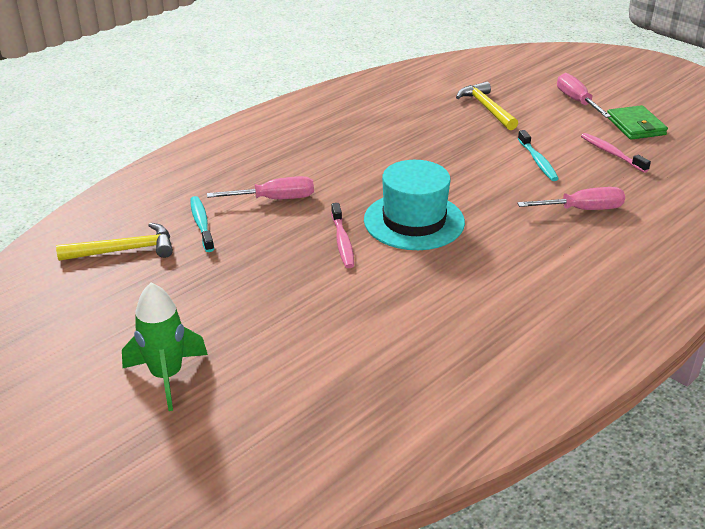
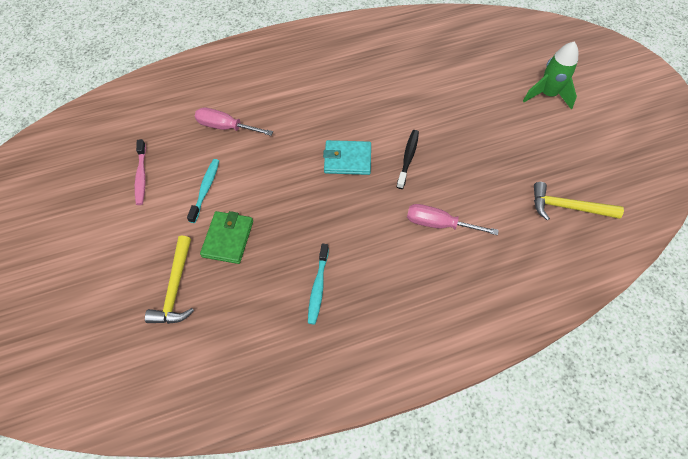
camera: 155 degrees left, 25 degrees up
turquoise toothbrush [190,196,214,252] -> turquoise toothbrush moved to [308,244,329,325]
pink toothbrush [331,203,354,268] -> black toothbrush [397,130,419,189]
turquoise hat [364,160,465,250] -> turquoise wallet [323,140,371,175]
pink screwdriver [557,73,611,118] -> none
green wallet [607,105,668,140] -> green wallet moved to [200,211,253,264]

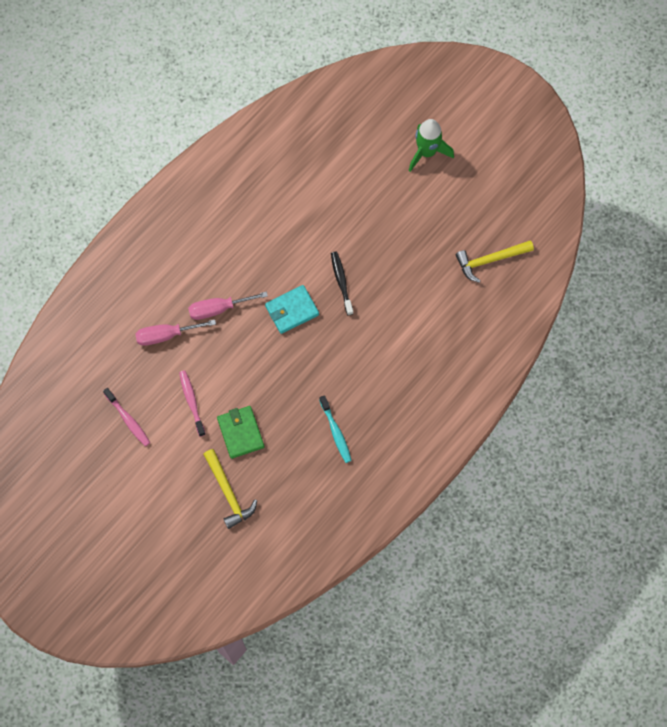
camera: 30 degrees left, 10 degrees up
turquoise toothbrush [187,159,219,223] -> pink toothbrush [179,370,206,437]
pink screwdriver [407,204,499,235] -> pink screwdriver moved to [188,292,268,320]

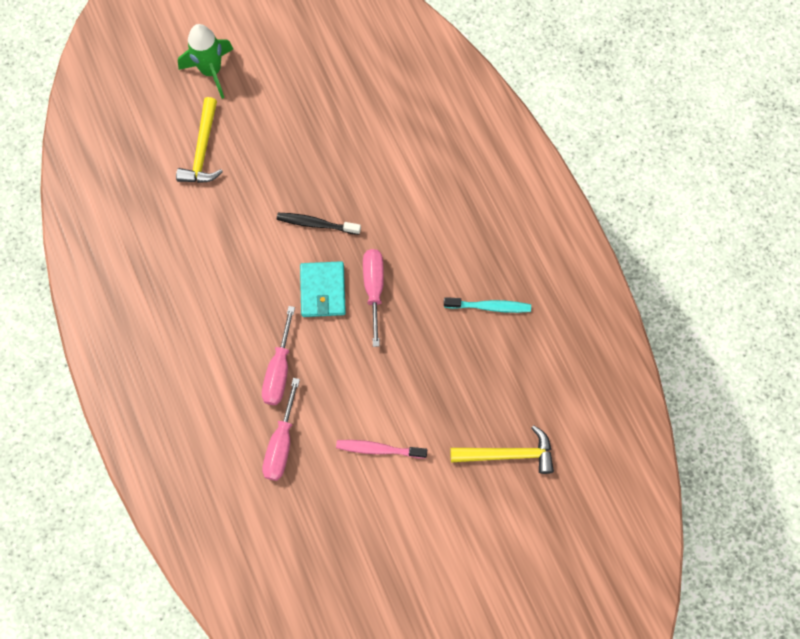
camera: 65 degrees left, 0 degrees up
pink toothbrush [103,388,150,447] -> none
green wallet [217,406,264,459] -> none
yellow hammer [455,240,534,283] -> yellow hammer moved to [176,97,223,183]
none -> pink screwdriver [363,249,384,347]

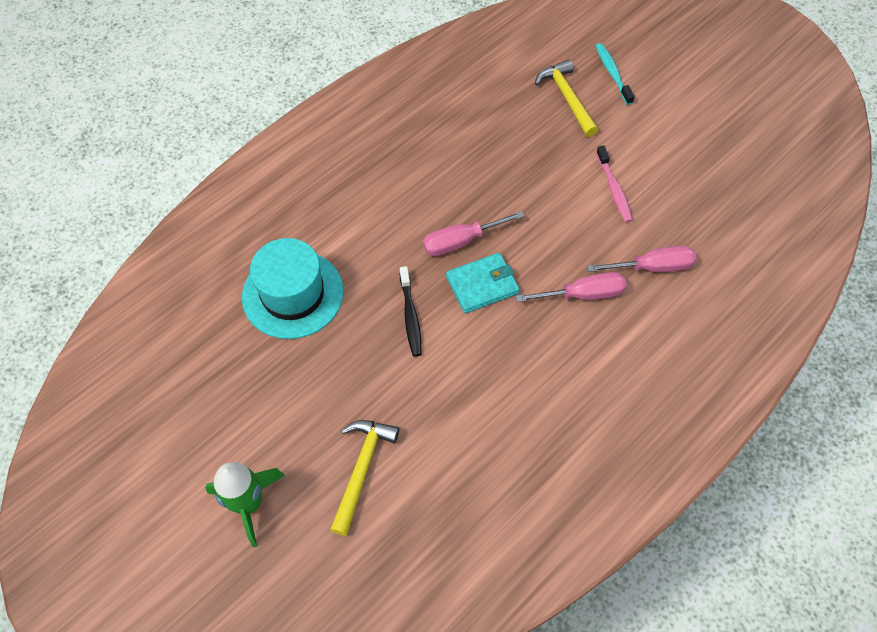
camera: 110 degrees left, 10 degrees down
yellow hammer [176,97,223,183] -> yellow hammer turned 60 degrees counterclockwise [330,420,399,536]
turquoise toothbrush [444,297,531,313] -> turquoise toothbrush moved to [596,43,635,105]
none -> turquoise hat [242,238,344,339]

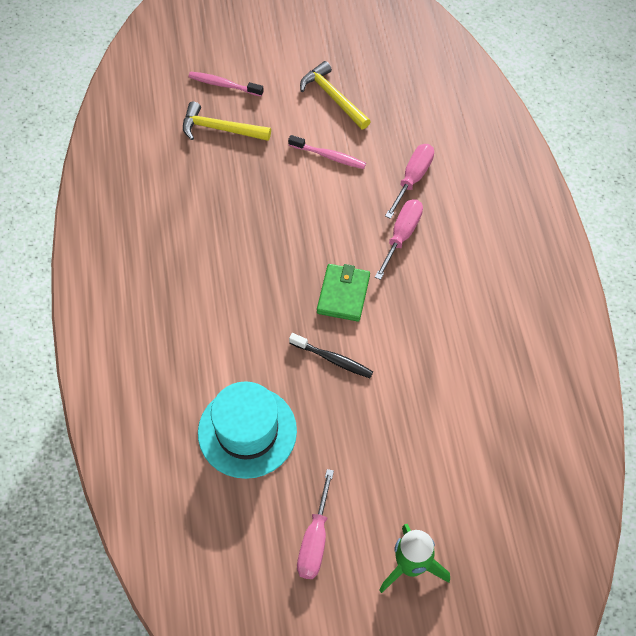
camera: 55 degrees left, 0 degrees up
yellow hammer [330,420,399,536] -> yellow hammer moved to [300,61,371,129]
pink screwdriver [423,211,524,256] -> pink screwdriver moved to [297,469,334,579]
turquoise wallet [446,253,519,313] -> green wallet [317,264,370,322]
turquoise toothbrush [596,43,635,105] -> pink toothbrush [188,72,264,96]

